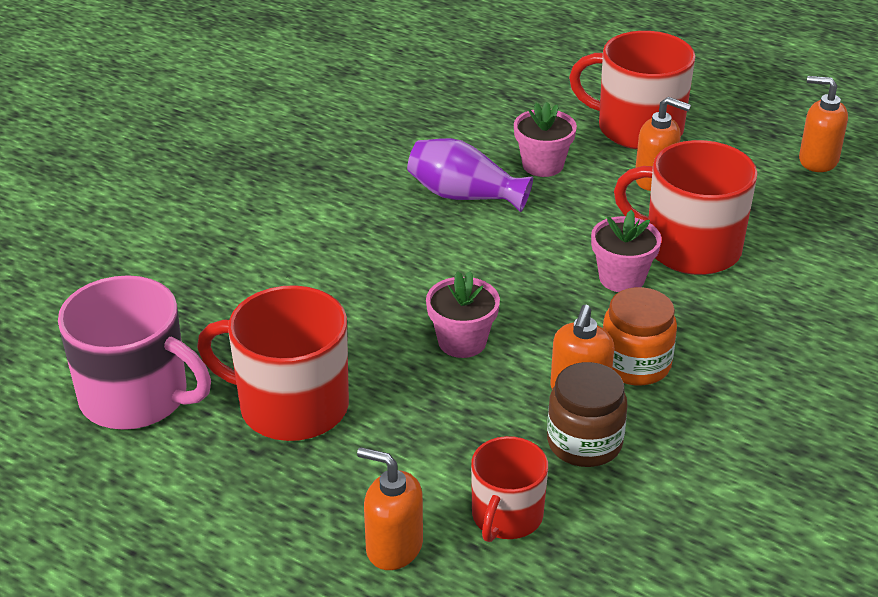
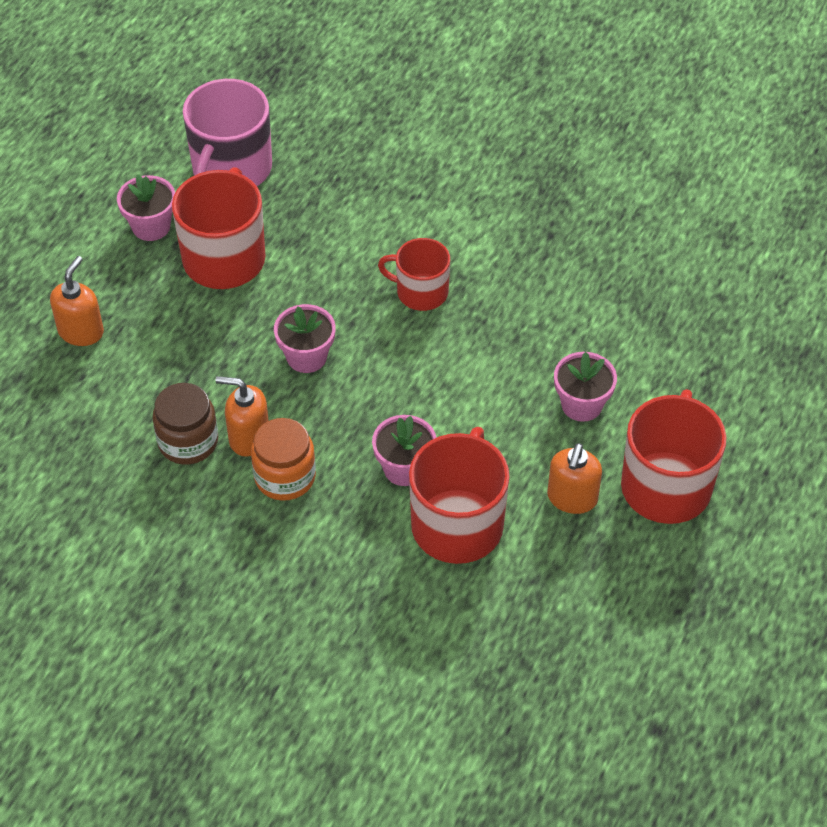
camera: 85 degrees right, 15 degrees up
purple vase [407,138,533,212] -> none
red mug [471,436,548,542] -> red mug moved to [378,238,450,311]
orange soap dispenser [799,76,848,172] -> none
none -> pink flower pot [117,174,175,241]

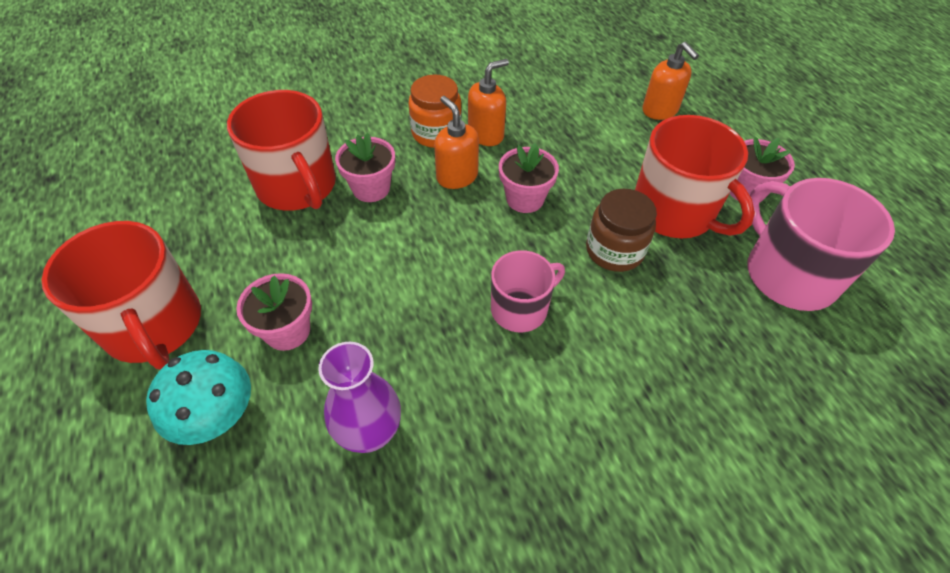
camera: 130 degrees right, 0 degrees up
brown jar [152,383,218,465] -> brown jar moved to [586,189,657,272]
red mug [378,238,450,311] -> pink mug [491,250,565,332]
orange soap dispenser [547,443,602,514] -> orange soap dispenser moved to [434,96,479,189]
none -> turquoise mushroom [146,350,251,445]
none -> purple vase [318,342,401,453]

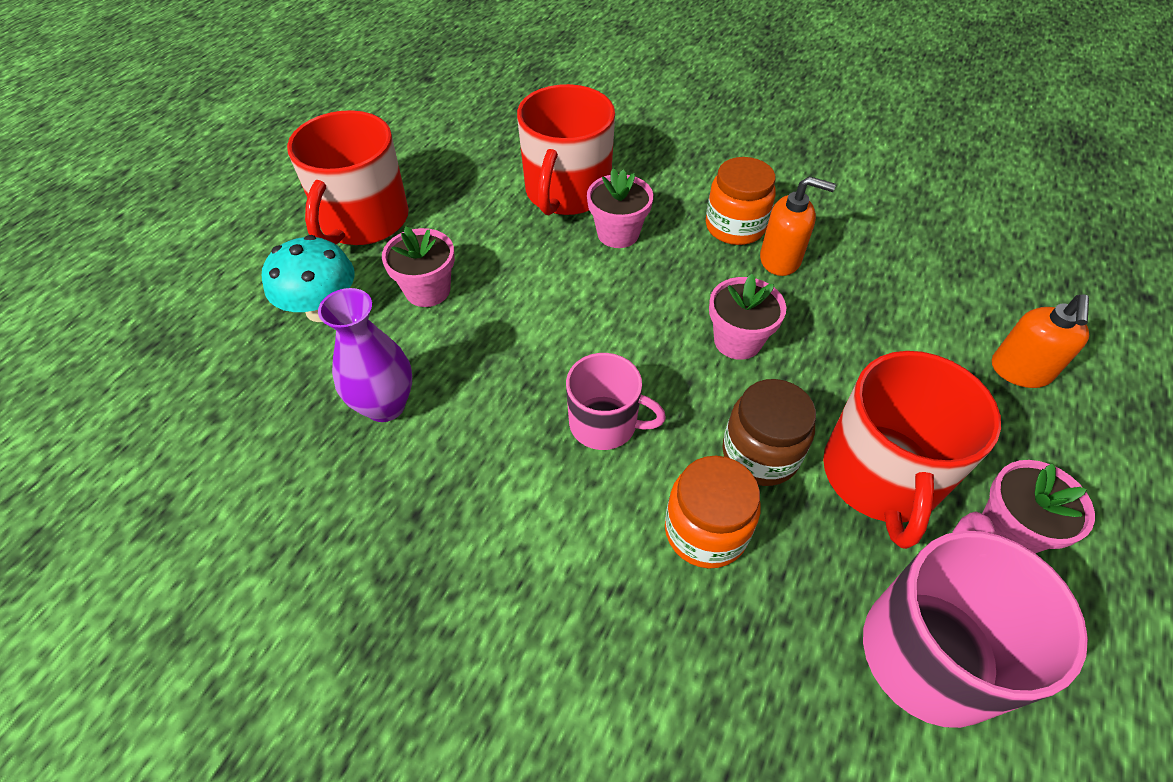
camera: 50 degrees right, 0 degrees up
orange soap dispenser [434,96,479,189] -> none
none -> orange jar [665,456,761,568]

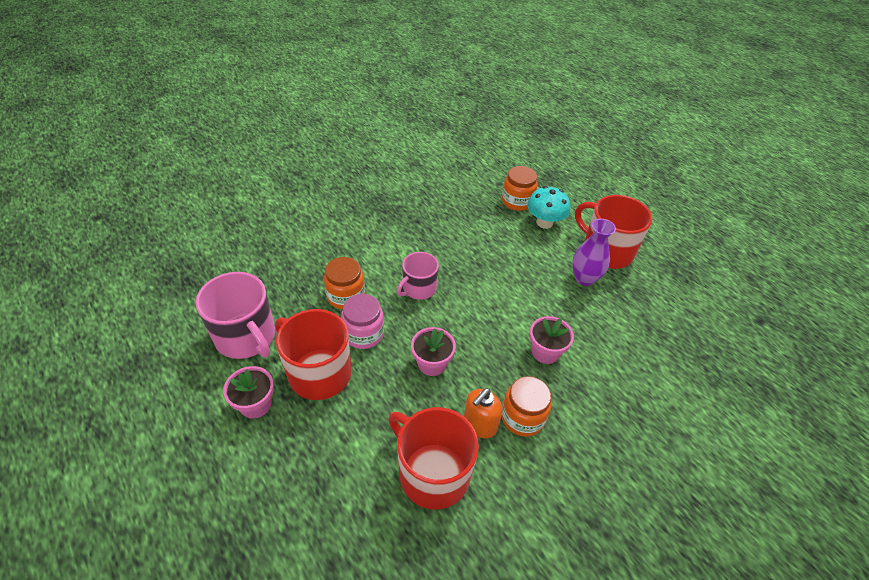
camera: 115 degrees right, 5 degrees down
purple vase [318,288,412,422] -> purple vase moved to [572,219,616,286]
pink flower pot [382,226,455,307] -> none
red mug [517,84,615,215] -> red mug moved to [388,407,479,510]
brown jar [722,379,816,486] -> pink jar [341,294,384,349]
orange soap dispenser [992,295,1089,388] -> none
none -> orange jar [502,166,538,211]

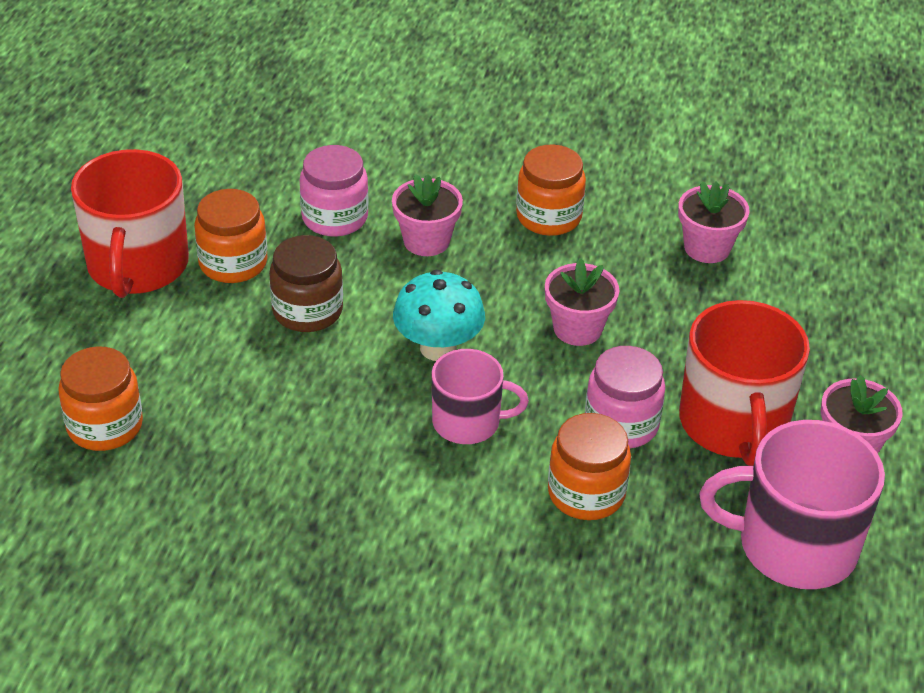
camera: 130 degrees left, 5 degrees down
pink mug [196,272,275,359] -> pink mug turned 90 degrees counterclockwise [700,420,885,589]
red mug [388,407,479,510] -> pink flower pot [678,181,750,263]
orange soap dispenser [464,388,503,438] -> none
turquoise mushroom [527,186,570,229] -> turquoise mushroom moved to [393,270,485,361]
purple vase [572,219,616,286] -> orange jar [194,189,268,283]
none -> brown jar [269,235,343,332]
none -> pink jar [300,145,369,237]

